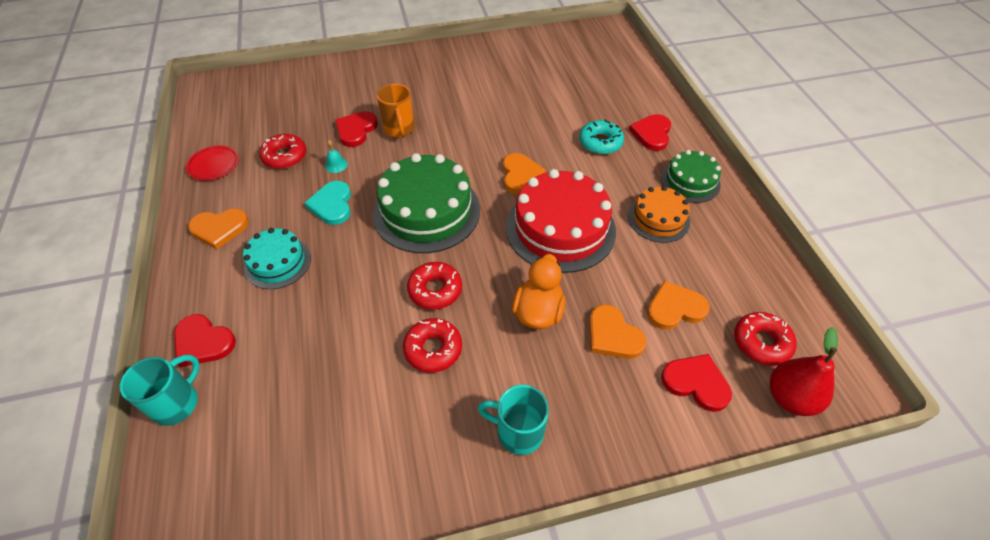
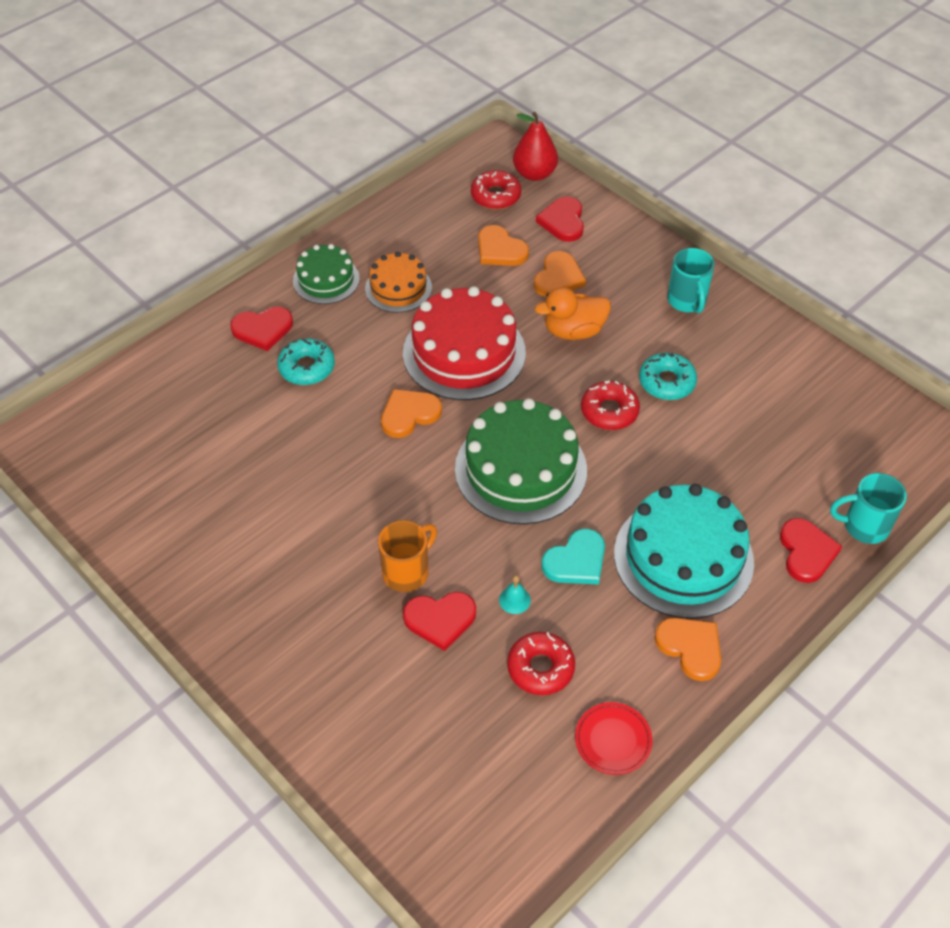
camera: 120 degrees left, 0 degrees up
turquoise cake [243,228,311,289] -> turquoise cake [614,484,754,619], size x1.76
red donut [403,318,462,373] -> turquoise donut [639,352,697,400]

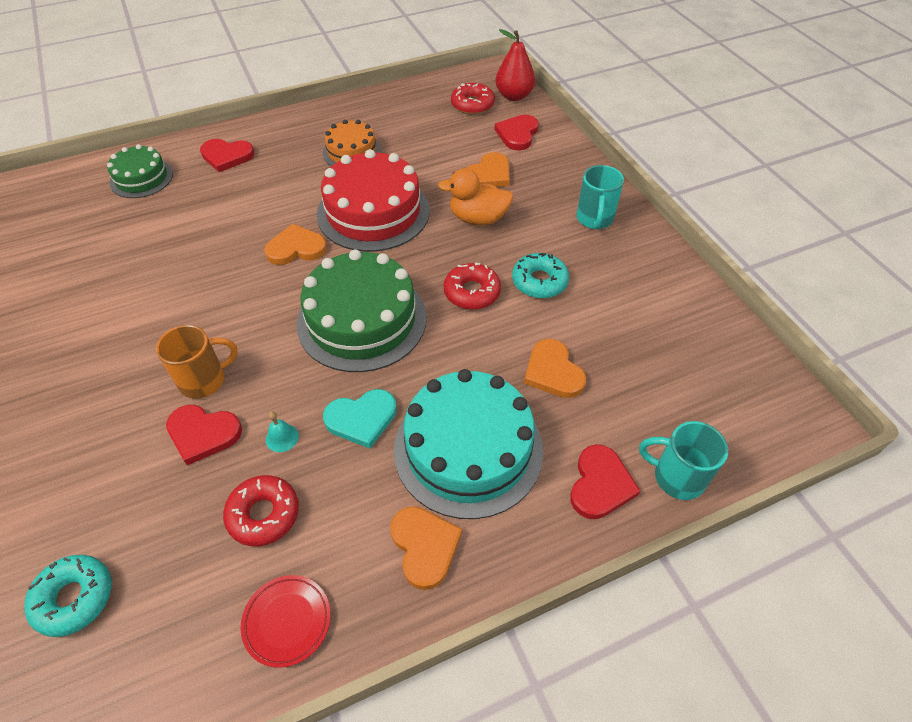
camera: 20 degrees right, 0 degrees up
turquoise donut [277,338,335,385] -> turquoise donut moved to [24,555,112,637]
green cake [293,244,360,304] -> green cake moved to [107,144,173,198]
orange heart [478,225,529,266] -> orange heart moved to [524,339,586,398]

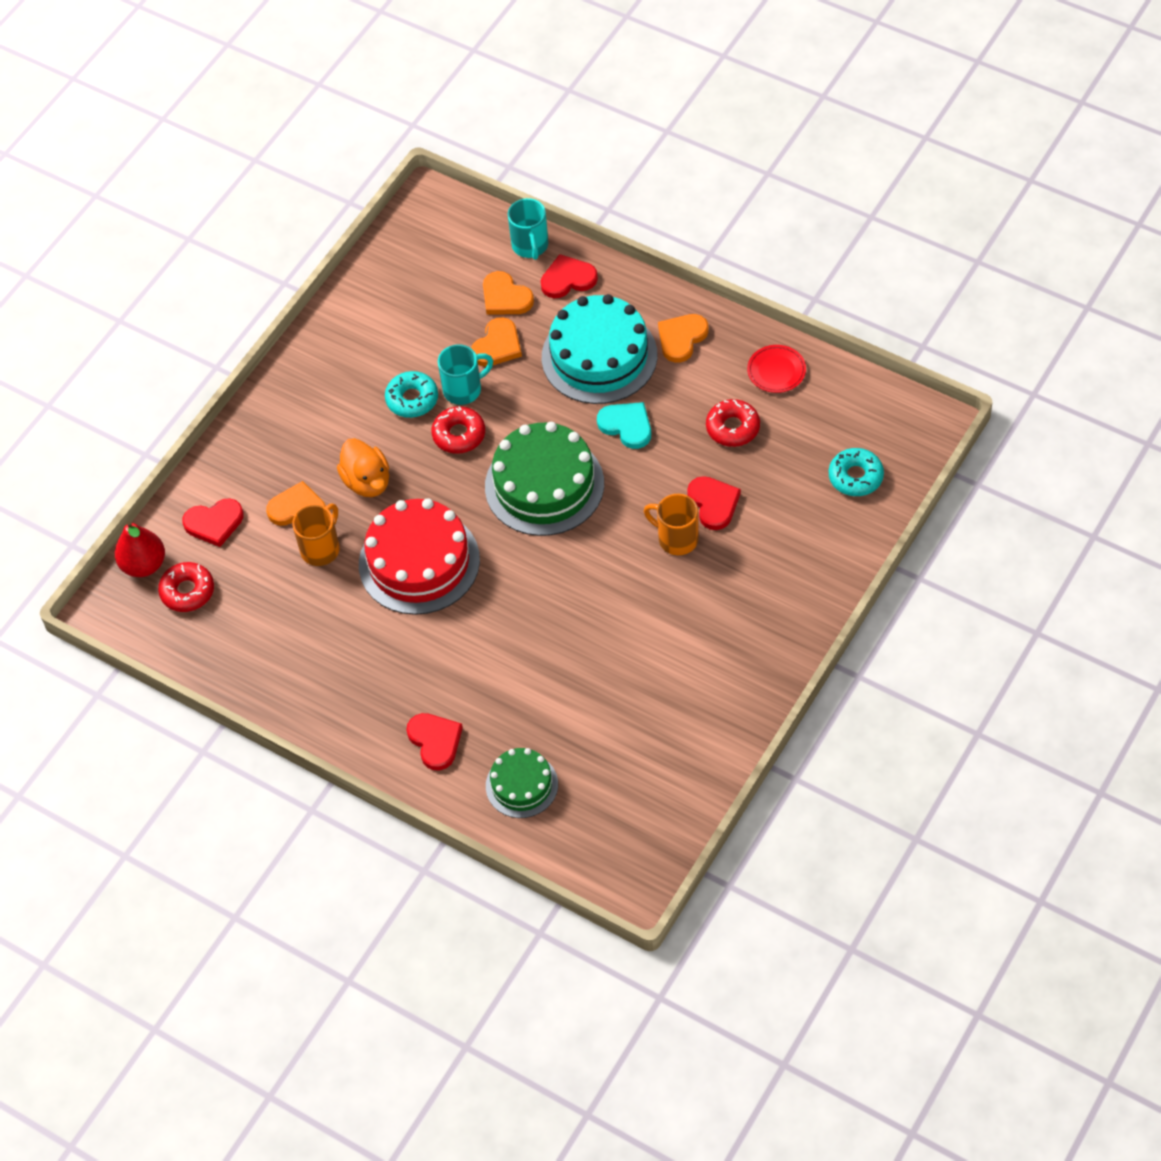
camera: 120 degrees left, 5 degrees up
orange heart [264,224,327,265] -> orange heart moved to [483,271,534,315]
turquoise bell [266,412,299,452] -> none
orange cake [323,119,381,166] -> none
turquoise mug [576,165,624,229] -> turquoise mug moved to [438,344,493,405]
none -> orange mug [292,504,340,566]

